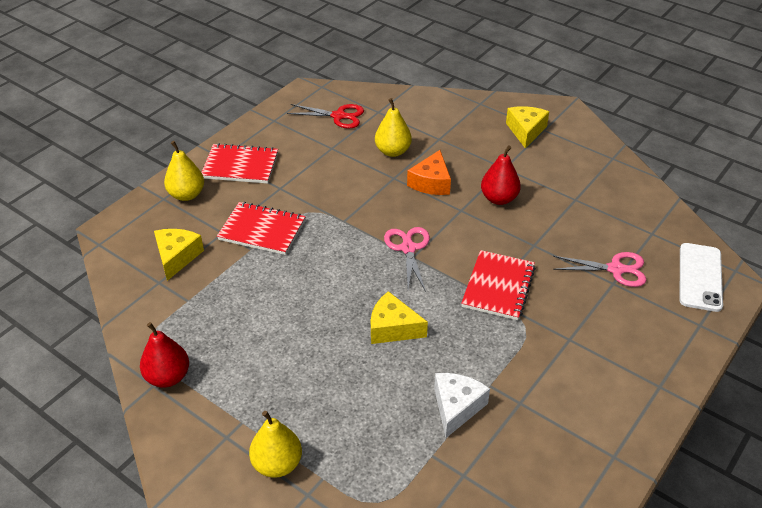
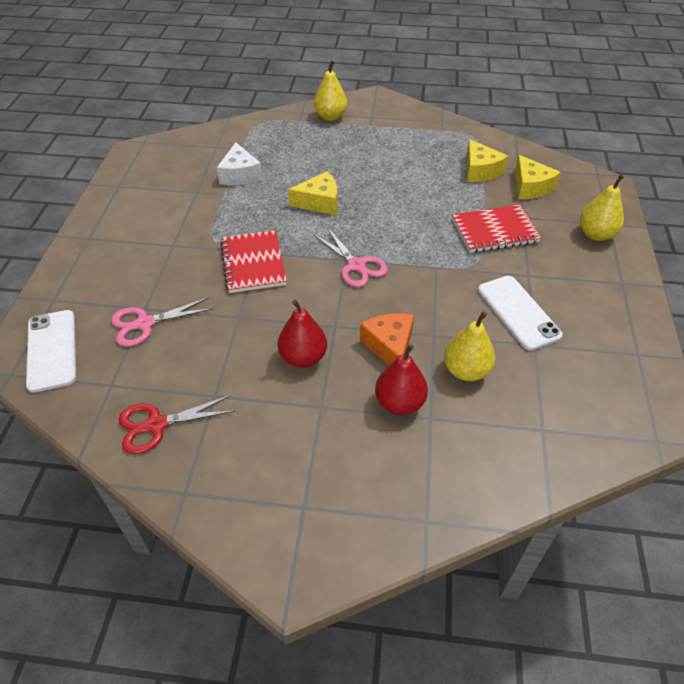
camera: 150 degrees right, 5 degrees up
red pear [140,322,189,388] -> red pear moved to [375,344,428,415]
red notebook [201,143,278,184] -> none
red scissors [287,104,364,129] -> red scissors moved to [119,395,235,454]
yellow cheese [506,106,549,148] -> yellow cheese moved to [466,139,508,182]
none -> white phone [478,276,563,351]

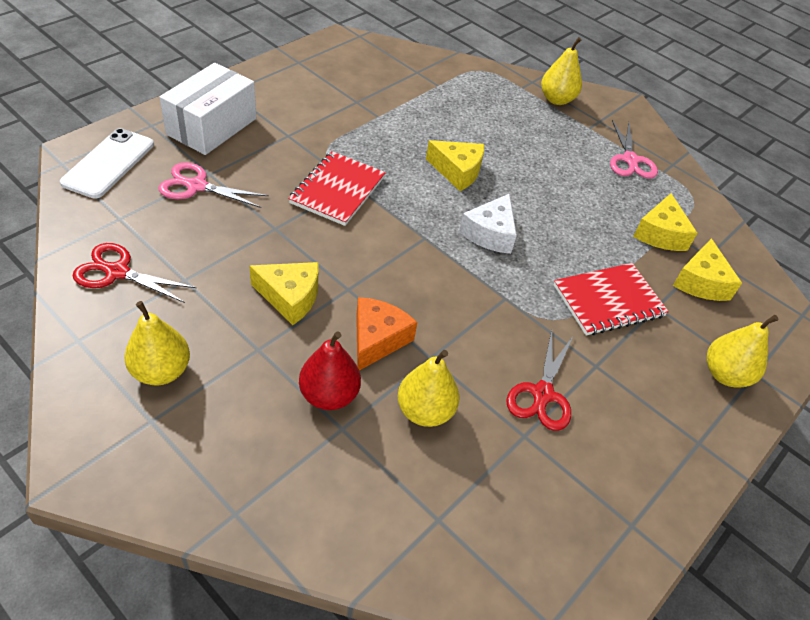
camera: 30 degrees right, 0 degrees up
white cheese [217,142,263,185] -> white cheese moved to [459,193,517,254]
red pear [278,300,327,368] -> yellow cheese [249,262,319,325]
pink scissors [313,227,388,287] -> pink scissors moved to [610,120,658,179]
red notebook [452,205,541,253] -> red notebook turned 45 degrees counterclockwise [554,263,669,336]
white phone [478,276,563,351] -> red scissors [506,330,574,431]
none -> yellow pear [124,301,190,386]
none -> white box [159,63,256,155]

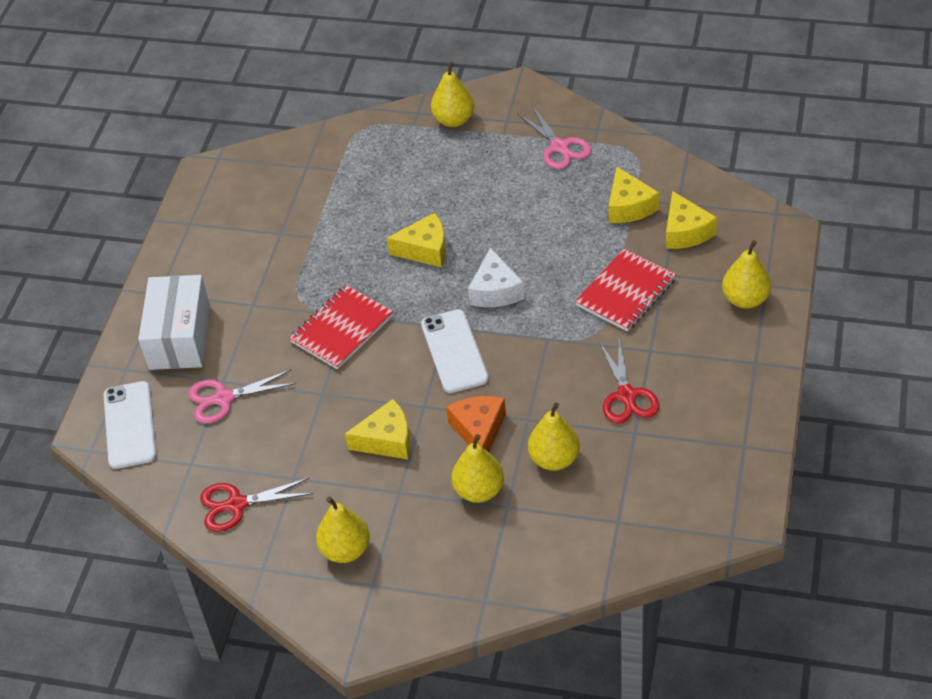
camera: 20 degrees left, 0 degrees up
red notebook [288,151,386,226] -> red notebook turned 45 degrees clockwise [289,285,393,369]
red pear [299,331,361,410] -> yellow pear [451,434,504,503]
none -> white phone [421,309,489,393]

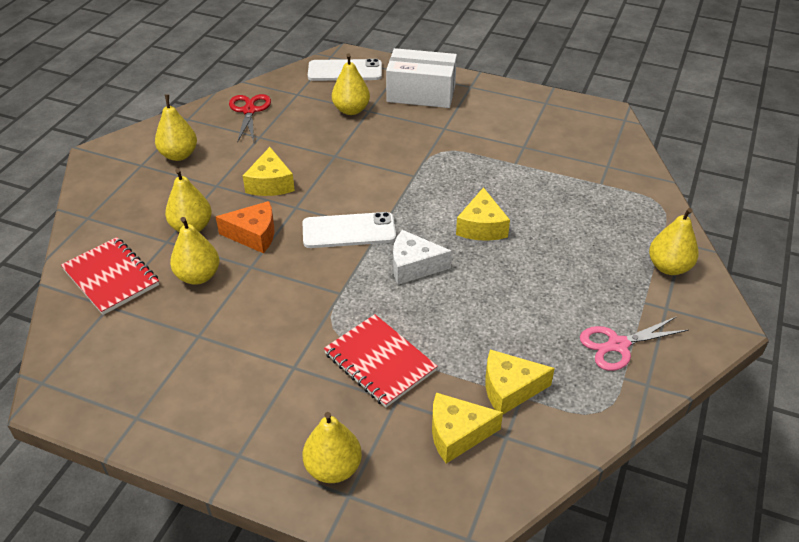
camera: 95 degrees right, 5 degrees down
pink scissors [188,370,296,423] -> yellow pear [332,53,370,115]
red notebook [289,285,393,369] -> red notebook moved to [61,237,159,315]
red scissors [599,340,659,423] -> none

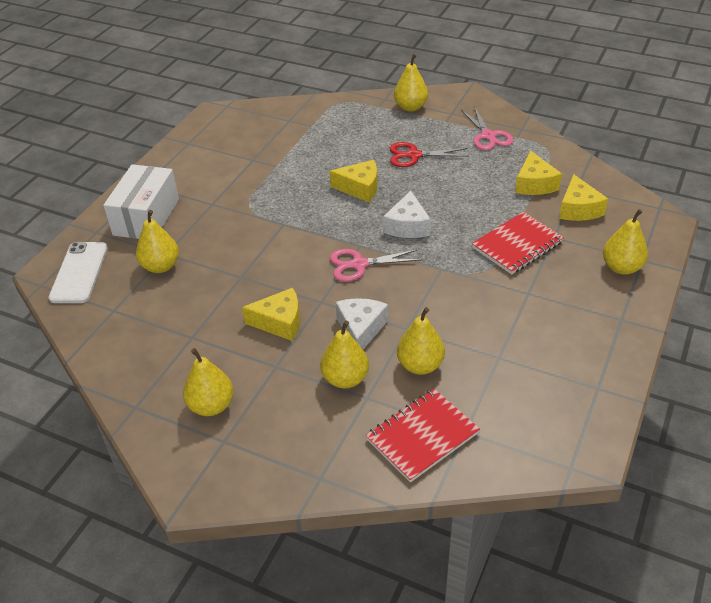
camera: 85 degrees left, 0 degrees up
orange cheese [216,201,275,253] -> white cheese [336,298,388,349]
red scissors [229,94,271,143] -> red scissors moved to [390,142,469,167]
white phone [302,212,396,248] -> pink scissors [330,249,422,282]

